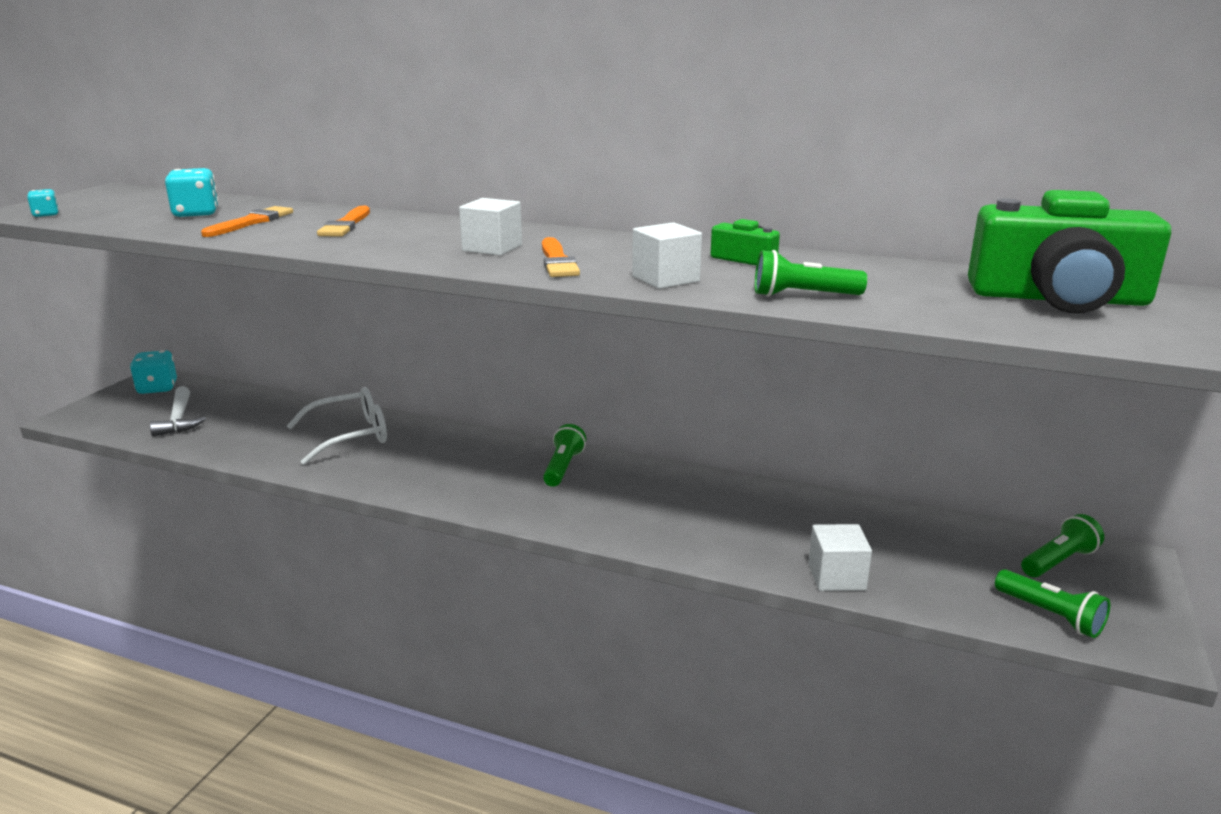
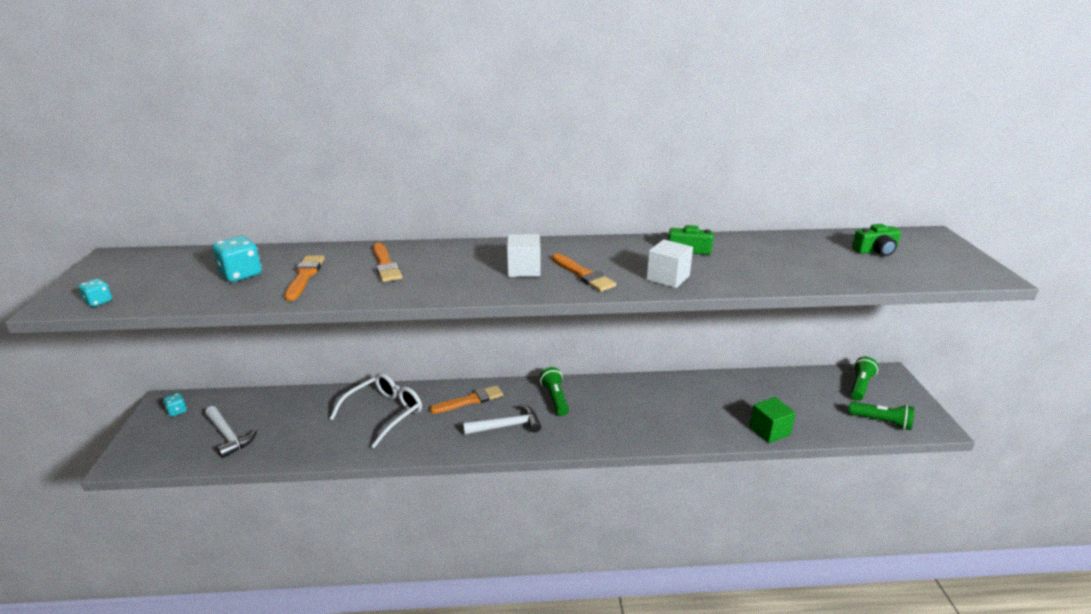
camera: 25 degrees left, 5 degrees up
turquoise dice [130,350,177,394] -> turquoise dice [163,393,187,417], size x0.56
green flashlight [755,250,867,297] -> none
white cube [808,524,872,591] -> green cube [749,397,796,443]
green camera [968,190,1171,313] -> green camera [852,224,901,256], size x0.45
none -> orange brush [430,385,503,414]
none -> white hammer [463,404,542,435]

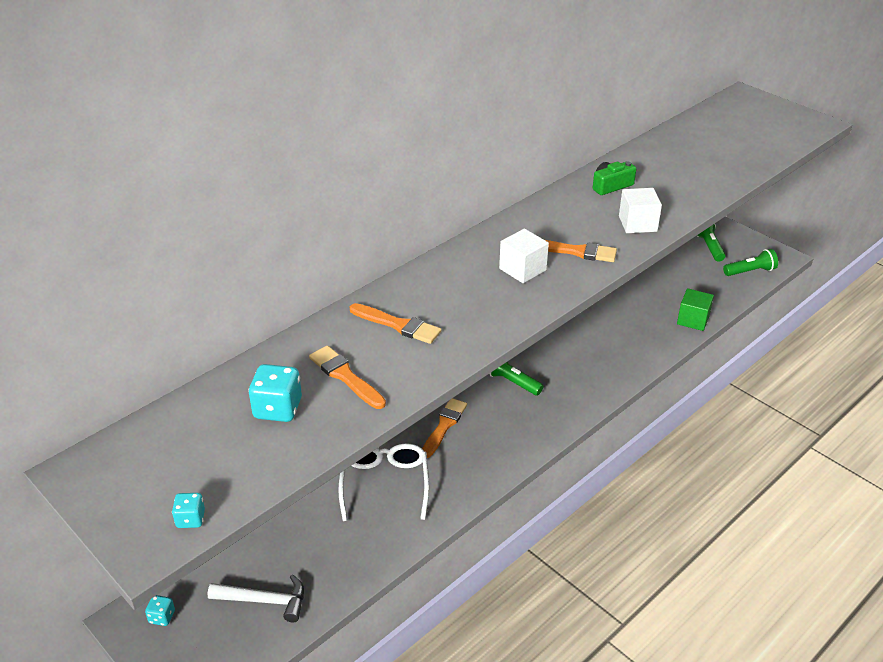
camera: 40 degrees left, 10 degrees up
white hammer [463,404,542,435] -> none
green camera [852,224,901,256] -> none

